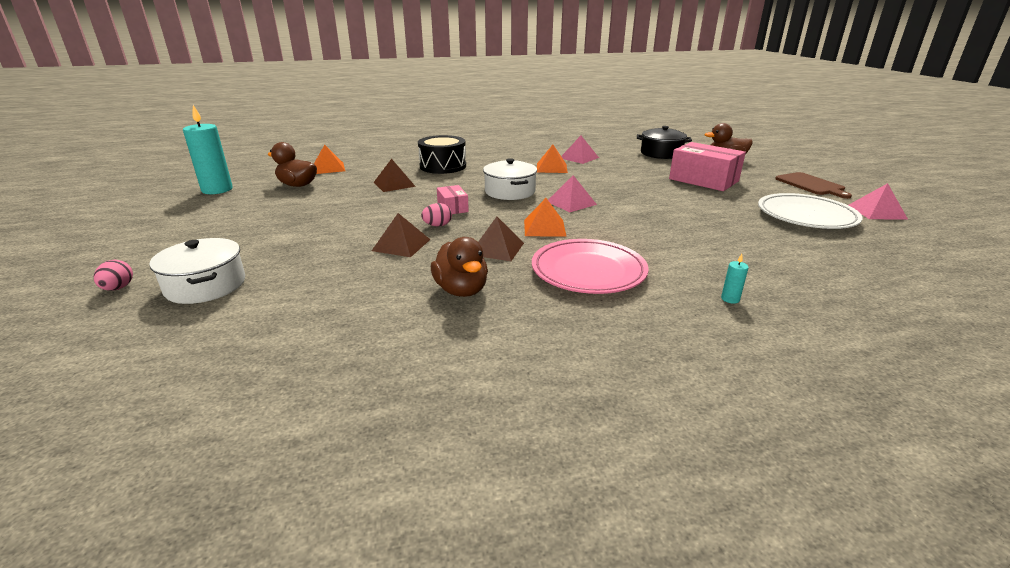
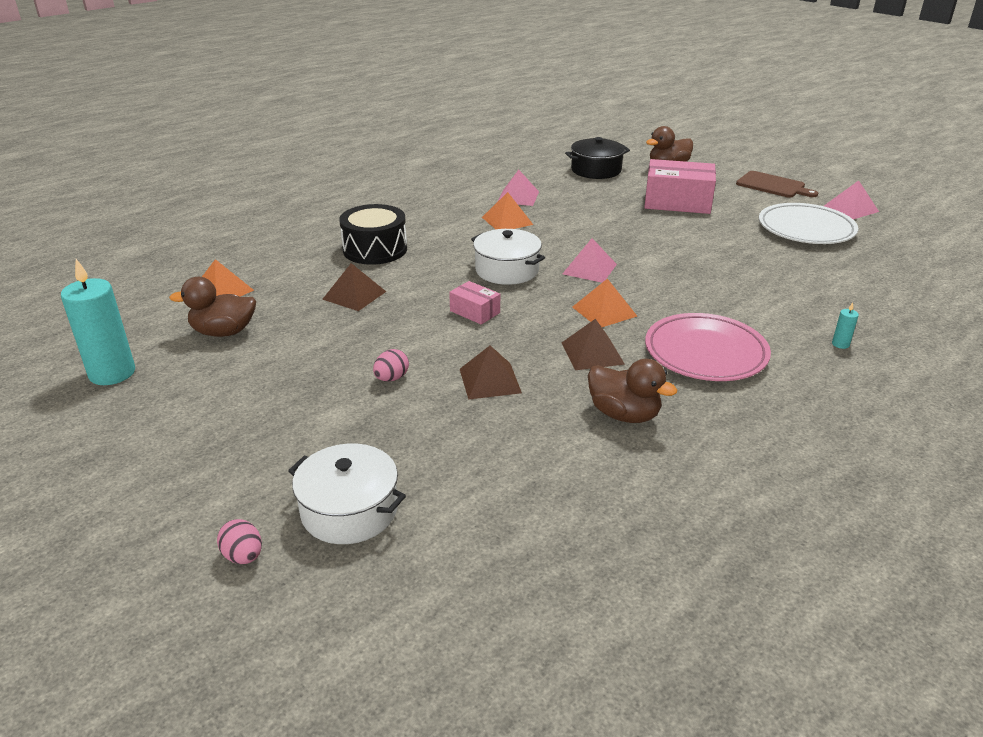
camera: 30 degrees left, 5 degrees up
pink egg [421,203,452,226] -> pink egg moved to [373,349,409,382]

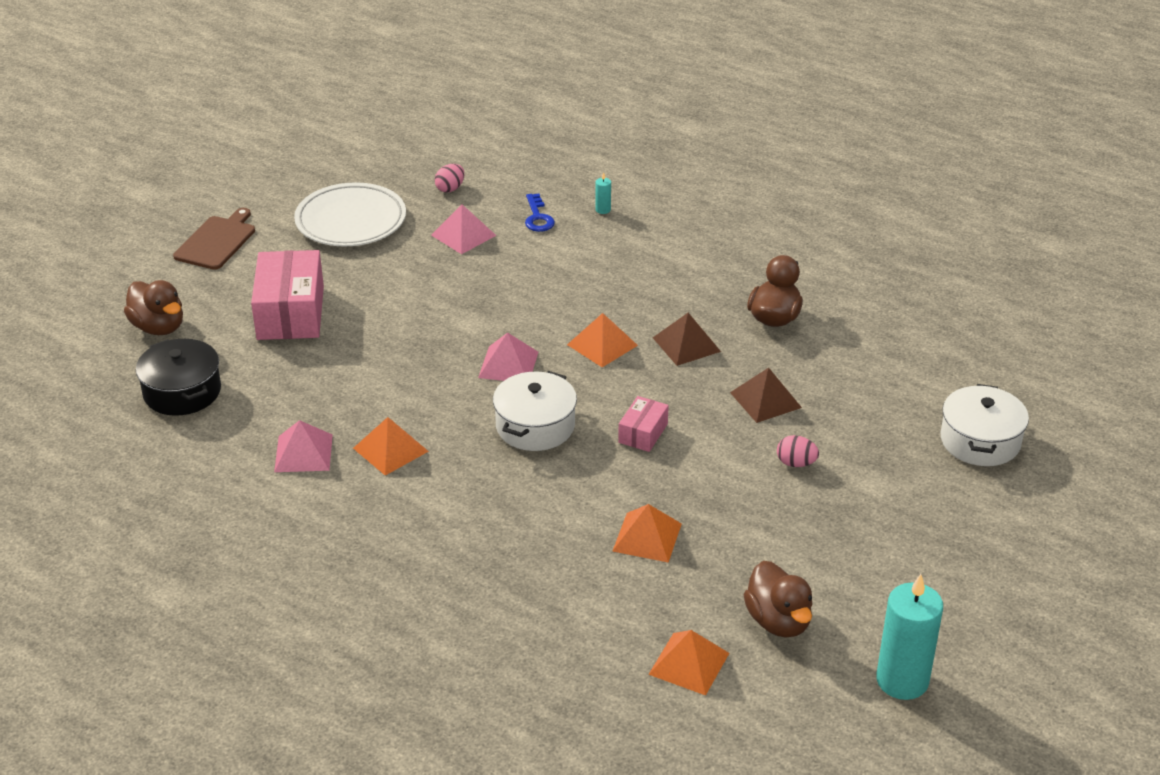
camera: 105 degrees left, 5 degrees up
pink egg [217,519,262,564] -> pink egg moved to [434,164,464,193]
brown pyramid [322,263,386,311] -> orange pyramid [612,504,682,563]
black drum [339,204,407,265] -> none
pink plate [645,313,771,381] -> none
pink pyramid [824,180,879,219] -> pink pyramid moved to [431,204,497,254]
none -> blue key [525,194,555,232]

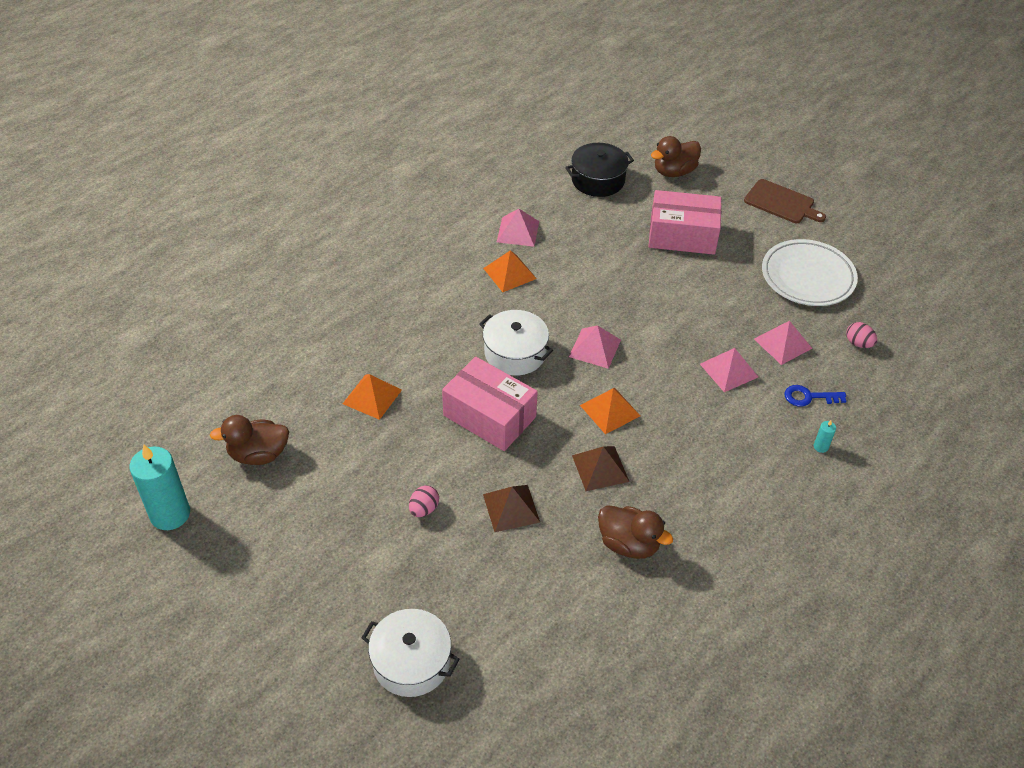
camera: 100 degrees right, 10 degrees up
pink box [618,396,669,452] -> pink box [442,356,538,451], size x1.96
orange pyramid [648,630,729,696] -> none
none -> pink pyramid [700,348,758,392]

